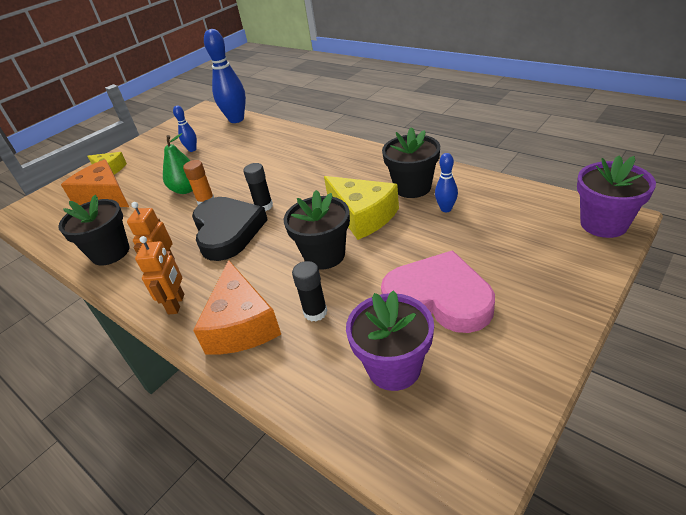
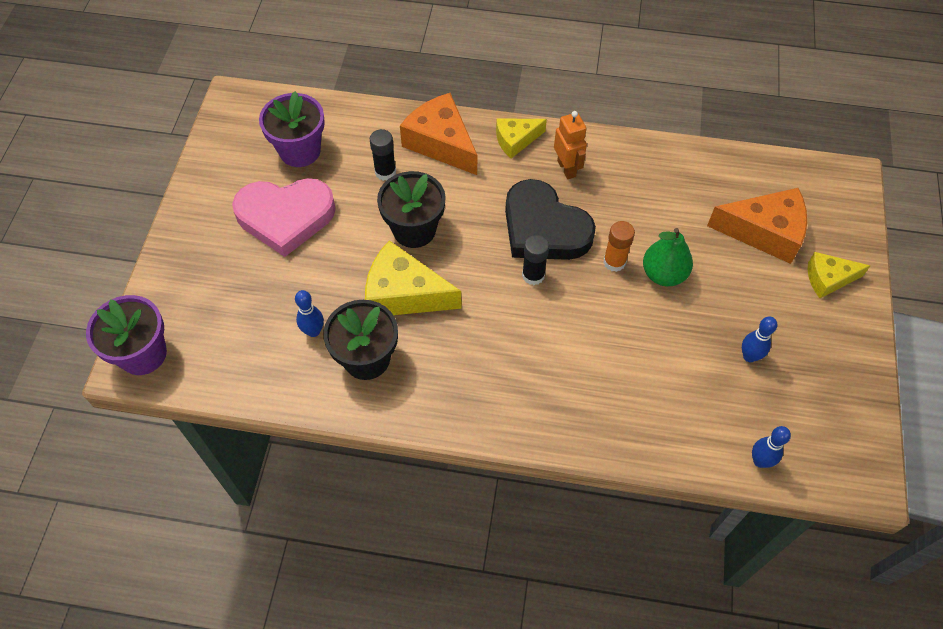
camera: 145 degrees right, 20 degrees up
black flower pot [58,195,129,265] -> none
orange robot [135,236,184,315] -> yellow cheese [496,118,547,158]
blue bowling pin [204,29,246,123] -> blue bowling pin [752,426,791,468], size x0.50

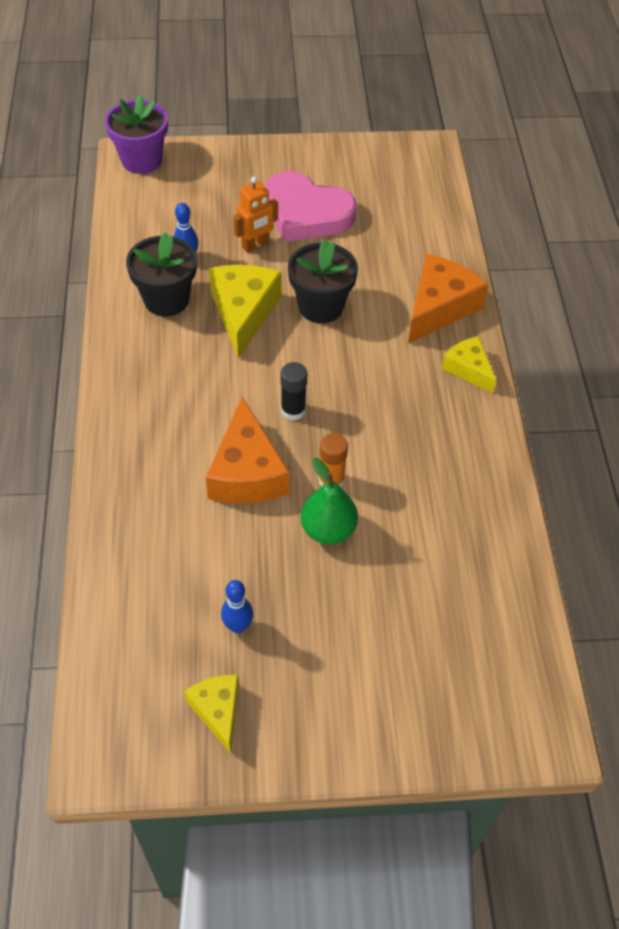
camera: 75 degrees right, 5 degrees down
pink heart [232,178,336,257] -> pink heart turned 45 degrees counterclockwise [265,171,357,242]
purple flower pot [259,91,325,167] -> none
black glue stick [370,129,396,181] -> none
black heart [505,179,596,260] -> none
orange robot [554,111,587,179] -> orange robot moved to [233,177,278,253]
orange cheese [707,188,807,264] -> orange cheese moved to [206,397,290,504]
blue bowling pin [752,426,791,468] -> none
yellow cheese [808,252,870,298] -> yellow cheese moved to [184,675,239,754]

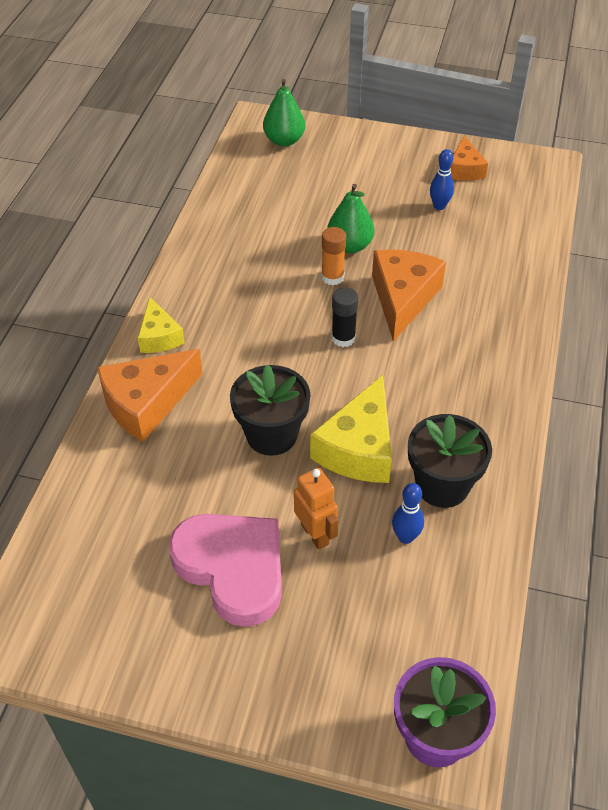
camera: 160 degrees left, 5 degrees down
yellow cheese [184,675,239,754] -> orange cheese [450,136,488,181]
orange robot [233,177,278,253] -> orange robot turned 75 degrees clockwise [294,468,338,550]
none -> green pear [263,79,305,147]

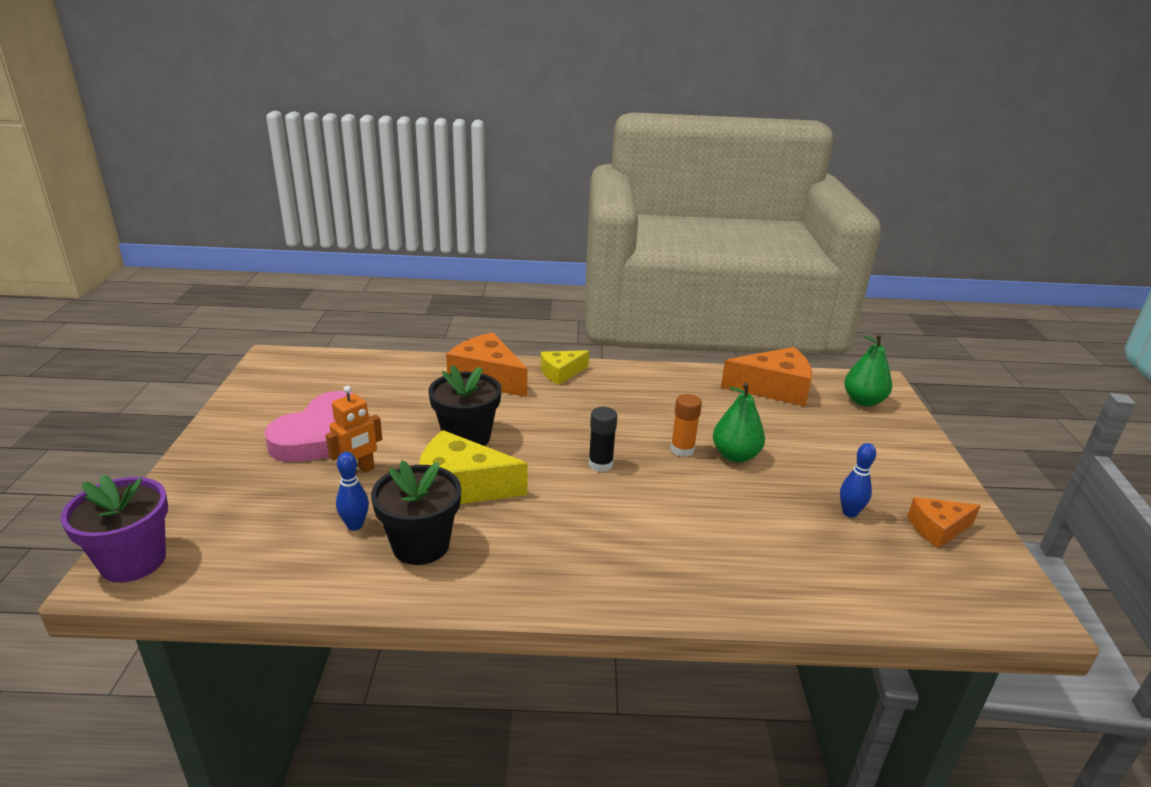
camera: 75 degrees right, 20 degrees down
orange cheese [372,250,446,341] -> orange cheese moved to [721,347,812,406]

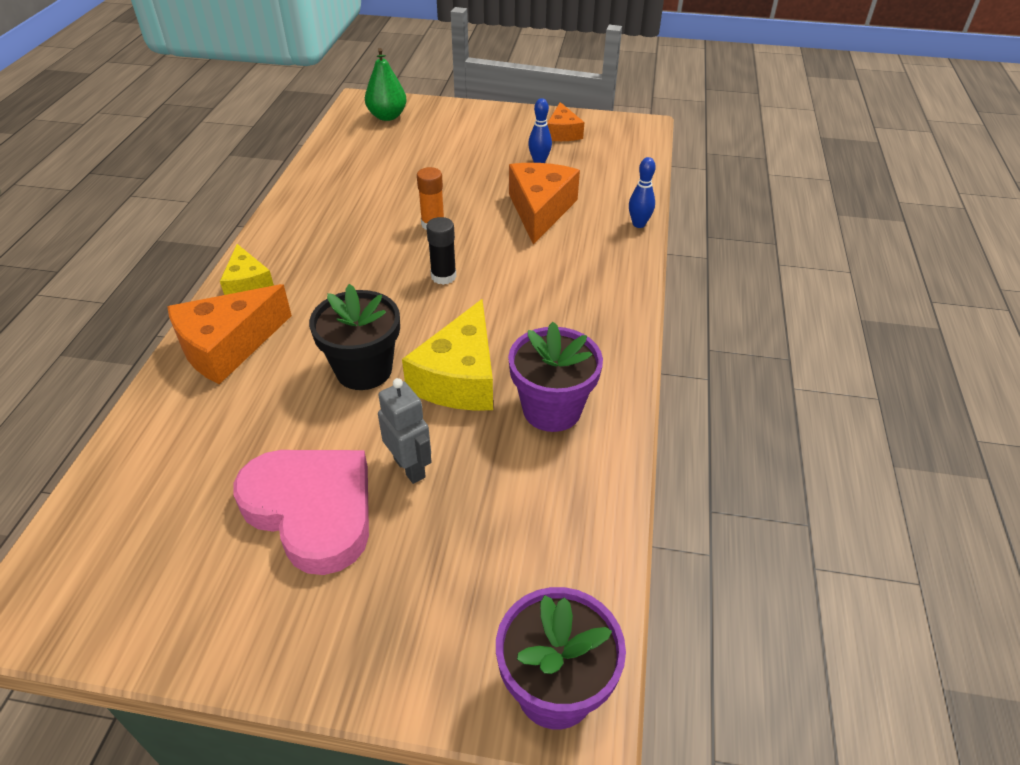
camera: 80 degrees left, 15 degrees up
orange robot [326,386,382,477] -> grey robot [378,378,432,484]
blue bowling pin [336,452,369,531] -> blue bowling pin moved to [629,157,656,228]
black flower pot [371,460,461,565] -> purple flower pot [508,322,603,432]
green pear [713,382,765,463] -> none
orange cheese [721,347,812,406] -> orange cheese moved to [509,163,580,245]

